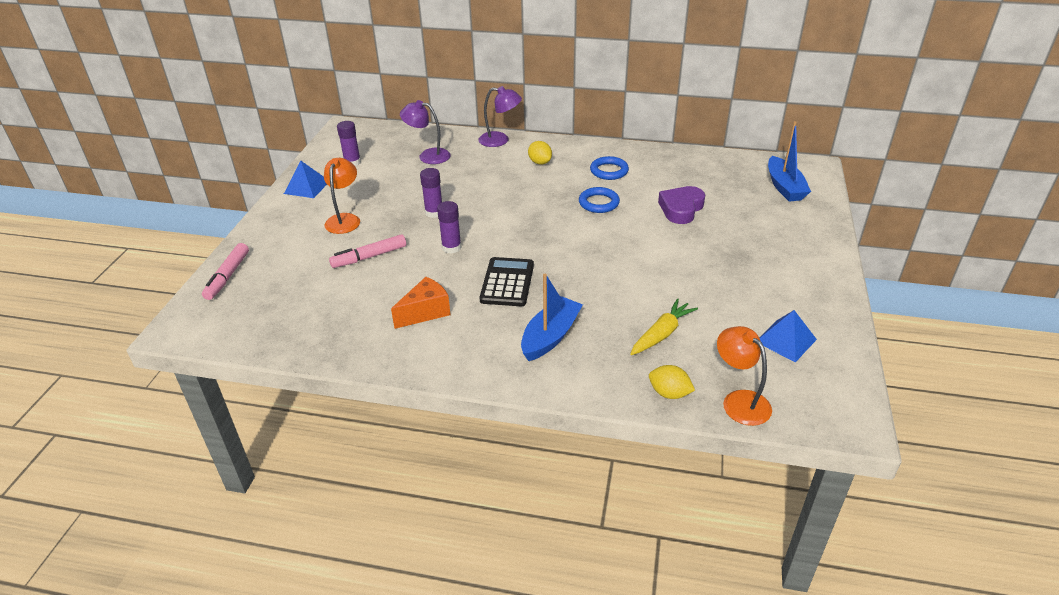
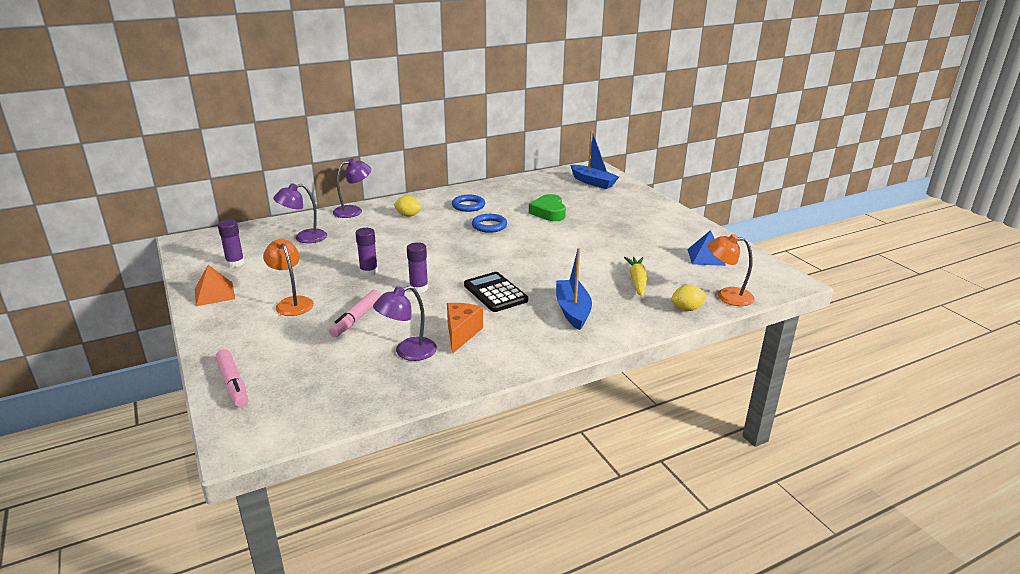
camera: 40 degrees left, 10 degrees down
blue pyramid [284,160,327,198] -> orange pyramid [195,265,235,306]
purple heart [658,186,705,224] -> green heart [529,194,566,221]
none -> purple lamp [373,285,437,361]

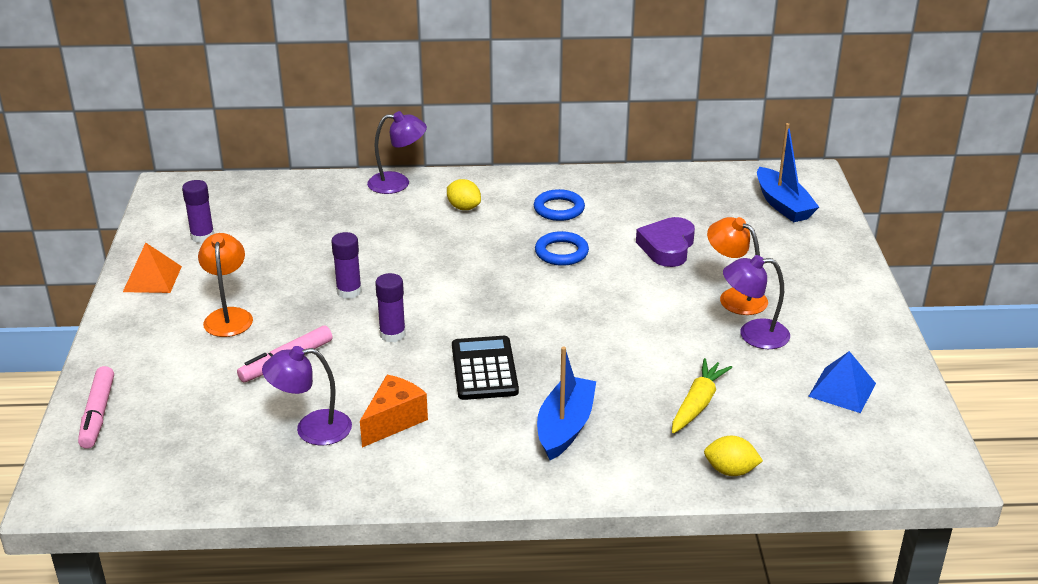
camera: 25 degrees right, 5 degrees up
purple lamp [273,183,327,243] -> purple lamp moved to [723,255,790,349]
green heart [529,194,566,221] -> purple heart [636,217,695,267]
orange lamp [708,234,755,306] -> orange lamp moved to [707,217,768,315]

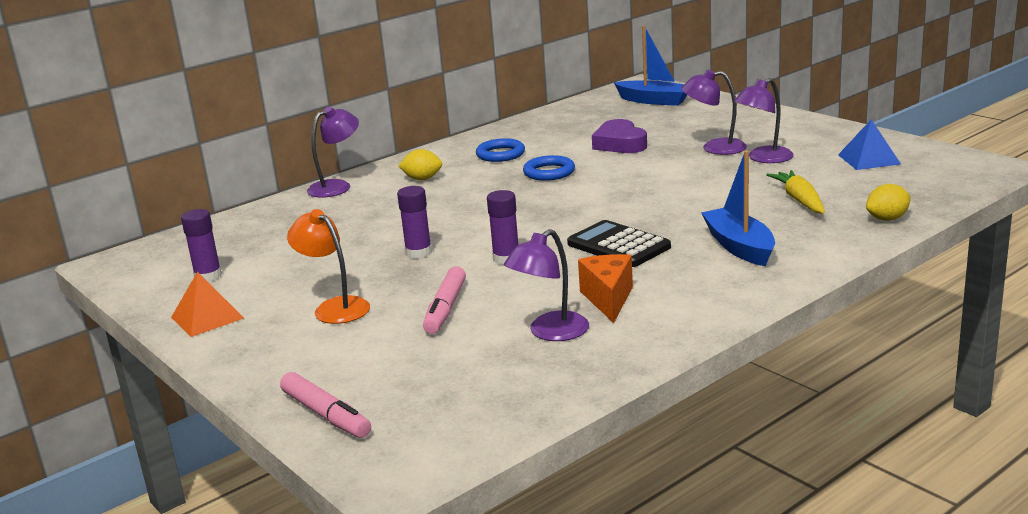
camera: 35 degrees left, 10 degrees down
orange lamp [707,217,768,315] -> purple lamp [682,70,747,155]

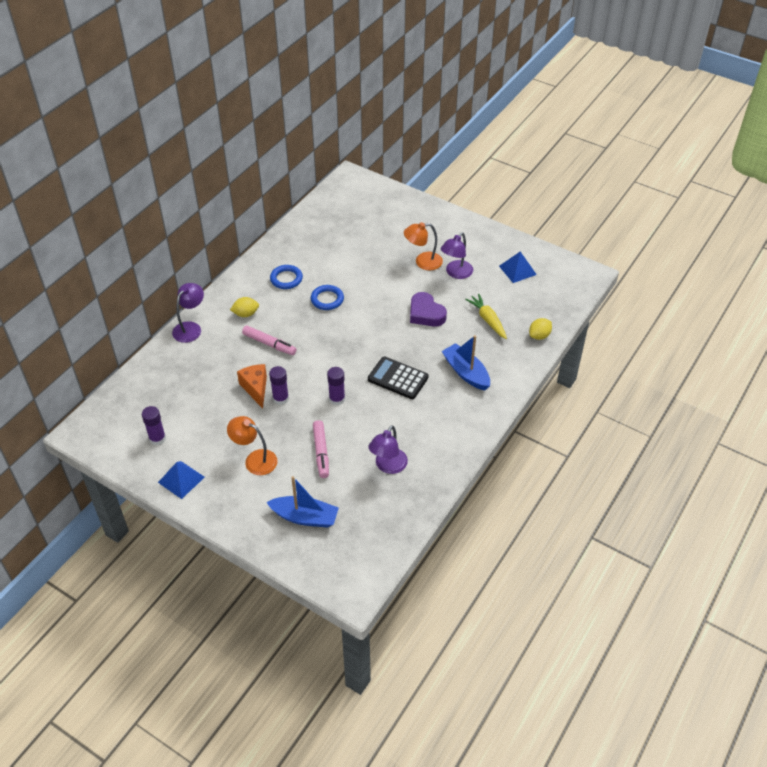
camera: 20 degrees left, 25 degrees up
orange pyramid [171,272,244,337] -> blue pyramid [158,461,205,499]
pink marker [280,372,371,438] -> pink marker moved to [242,325,297,355]
orange cheese [578,254,633,323] -> orange cheese moved to [237,364,267,409]
purple heart [592,119,647,153] -> purple heart moved to [410,292,447,327]
blue boat [614,26,687,106] -> blue boat moved to [266,476,339,528]
purple lamp [682,70,747,155] -> orange lamp [404,222,443,270]

